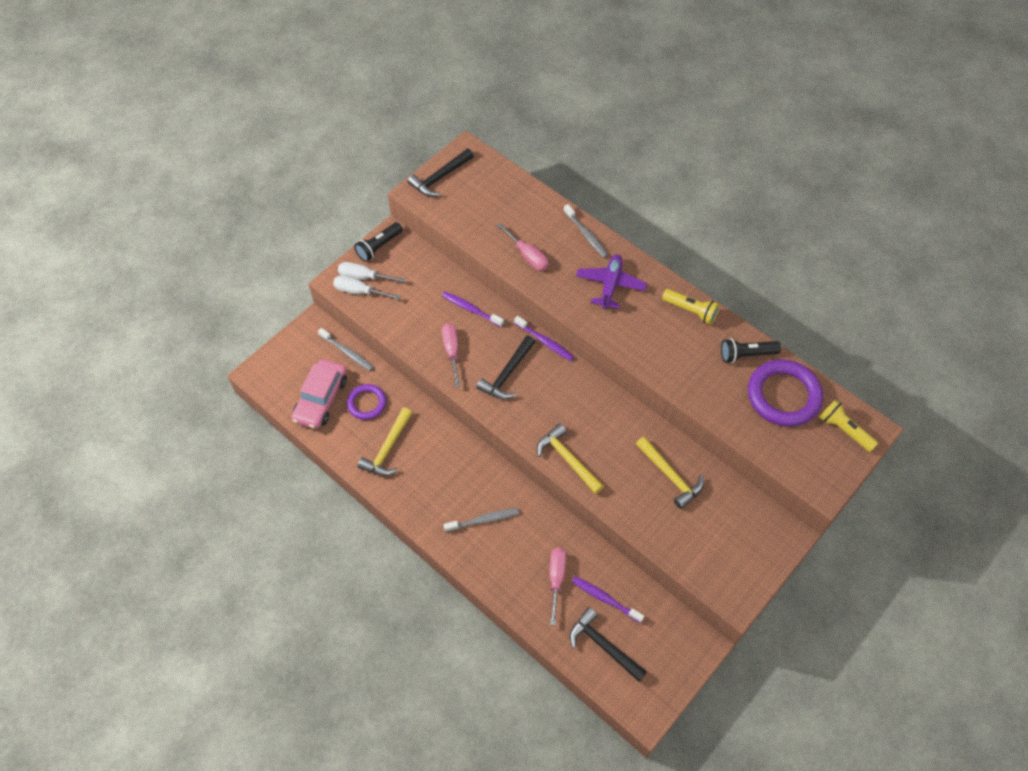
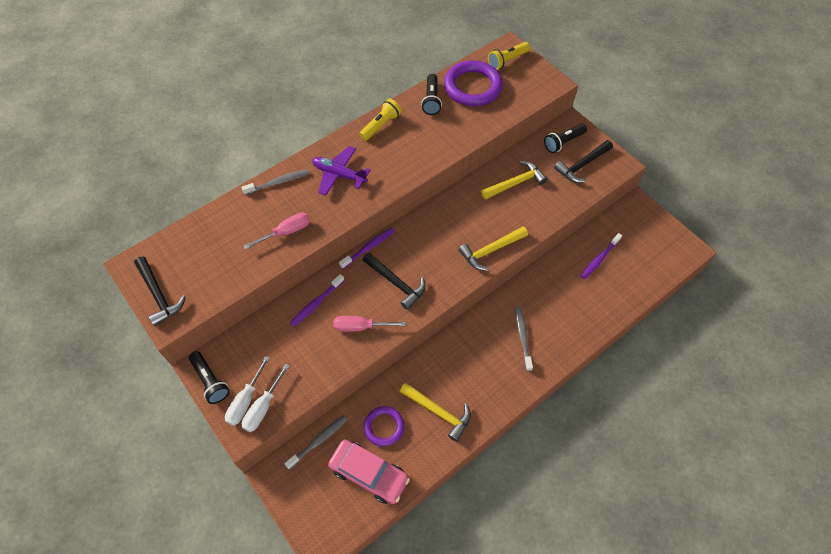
camera: 80 degrees left, 0 degrees up
pink screwdriver [549,548,566,625] -> none
black hammer [570,607,647,682] -> black hammer moved to [554,140,613,183]
none -> black flashlight [544,123,587,153]

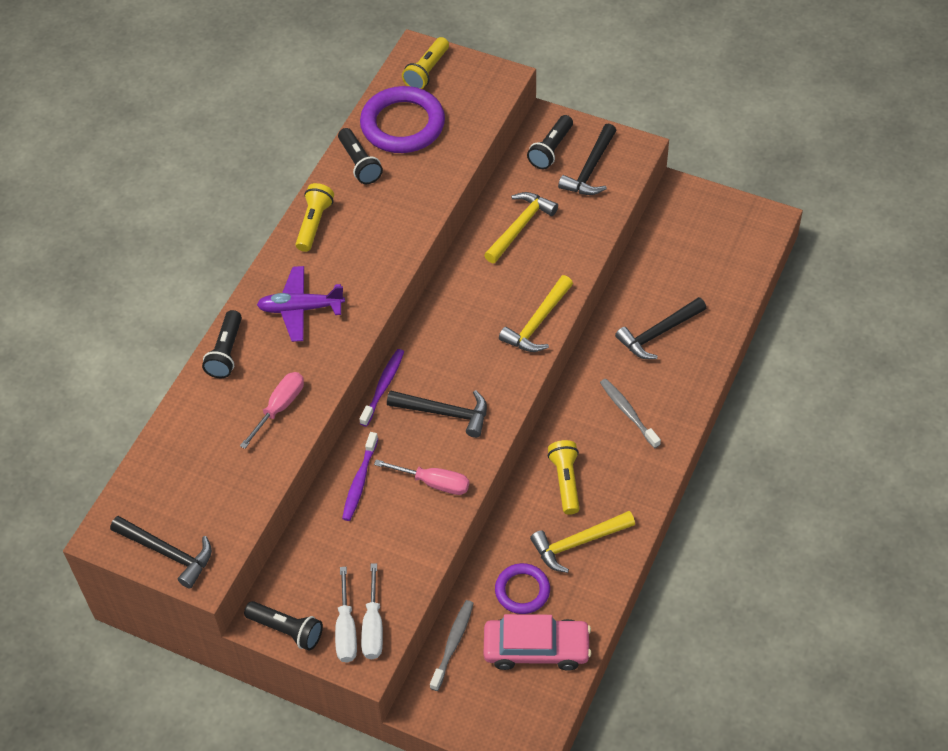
camera: 25 degrees left, 5 degrees down
grey toothbrush [241,169,309,195] -> black flashlight [202,310,242,378]
pink screwdriver [333,316,406,332] -> pink screwdriver turned 135 degrees counterclockwise [374,459,469,495]
yellow hammer [400,382,471,442] -> yellow hammer turned 150 degrees clockwise [530,511,635,573]
purple toothbrush [581,233,622,279] -> none
none -> yellow flashlight [548,440,579,515]
none -> black hammer [615,297,706,359]

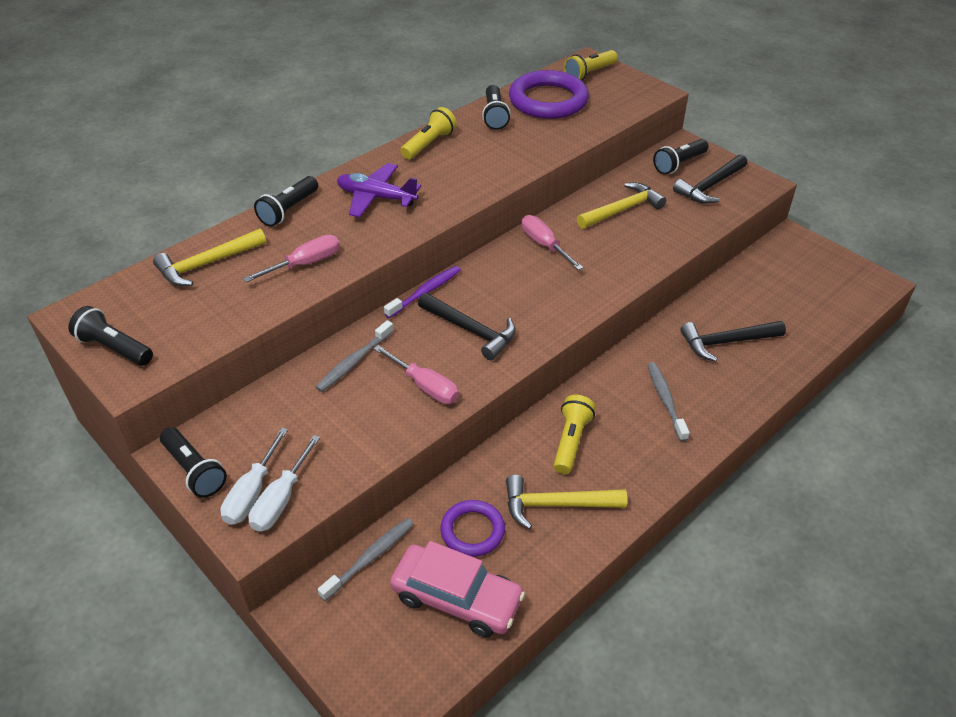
camera: 20 degrees right, 10 degrees down
black hammer [110,516,212,589] -> black flashlight [68,306,153,366]
purple toothbrush [342,432,378,521] -> grey toothbrush [316,320,394,392]
yellow hammer [499,275,573,352] -> yellow hammer moved to [153,229,266,286]
none -> pink screwdriver [522,215,583,270]

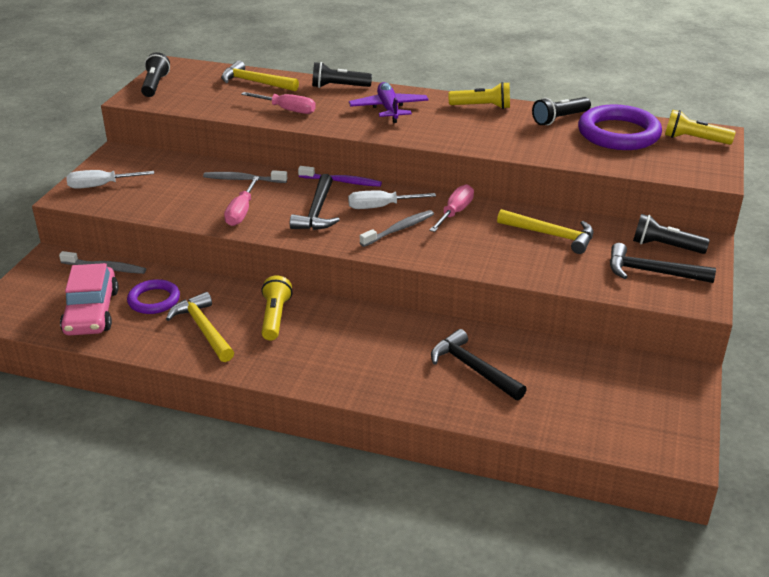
camera: 60 degrees right, 10 degrees down
black flashlight [160,427,227,498] -> none
white screwdriver [248,435,320,532] -> white screwdriver moved to [348,191,436,209]
yellow flashlight [553,395,596,474] -> yellow flashlight turned 75 degrees counterclockwise [261,275,292,341]
grey toothbrush [647,362,690,442] -> grey toothbrush moved to [360,210,434,247]

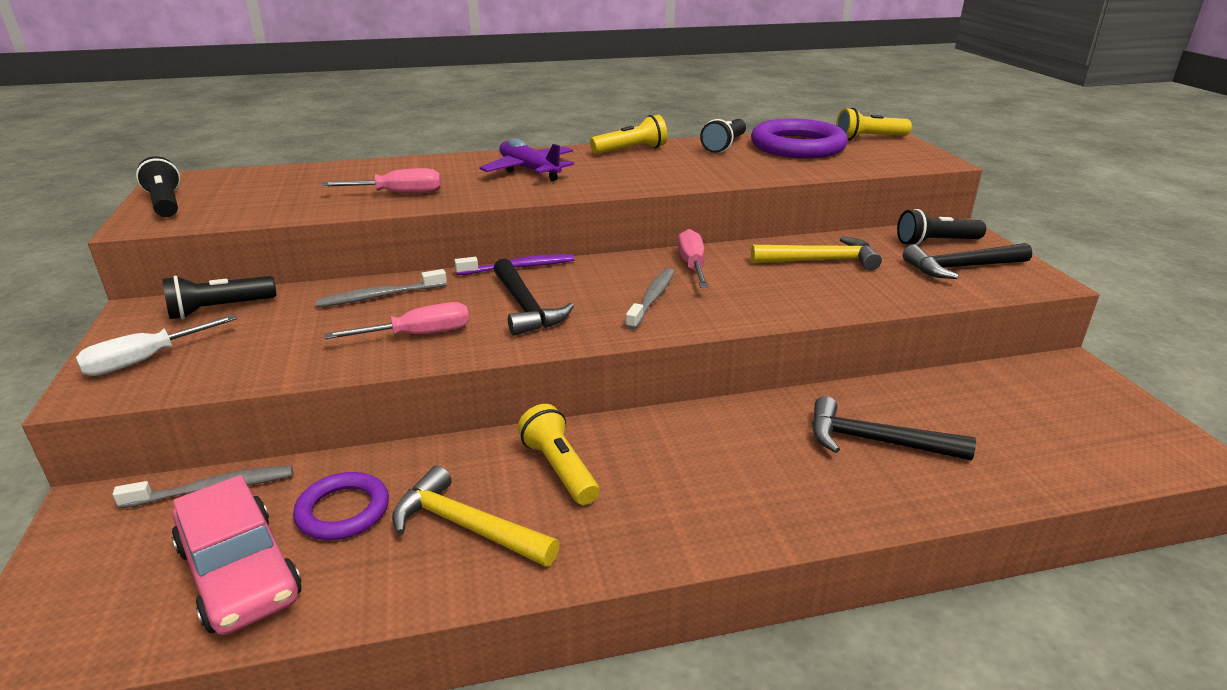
camera: 30 degrees left, 5 degrees down
yellow hammer [221,60,299,91] -> none
pink screwdriver [224,176,259,226] -> pink screwdriver turned 90 degrees counterclockwise [325,302,469,339]
black flashlight [312,62,372,88] -> black flashlight moved to [162,276,276,319]
white screwdriver [348,191,436,209] -> none

